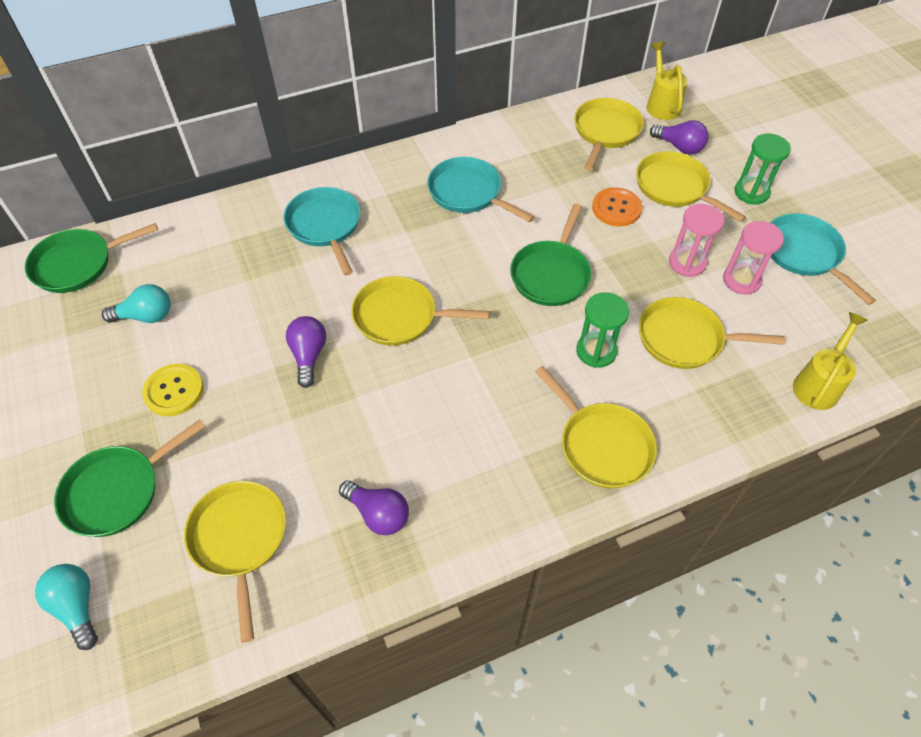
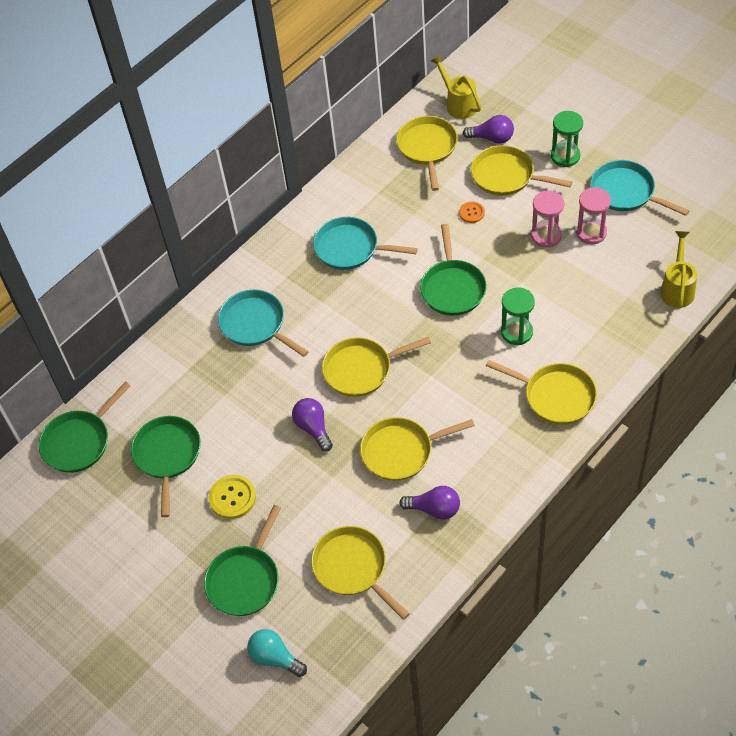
camera: 20 degrees left, 0 degrees up
turquoise light bulb [102,284,171,323] -> green pan [131,416,201,517]
orange button [592,187,642,226] -> orange button [459,202,485,223], size x0.61
yellow pan [639,297,785,369] -> yellow pan moved to [360,417,475,481]

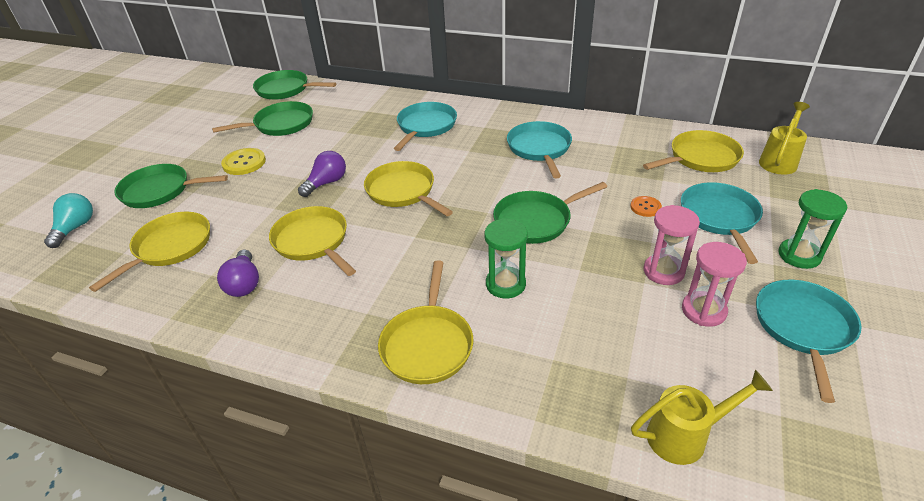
camera: 65 degrees right, 15 degrees down
purple light bulb [463,115,514,144] -> none
yellow pan [471,145,572,196] -> turquoise pan [681,182,763,264]

